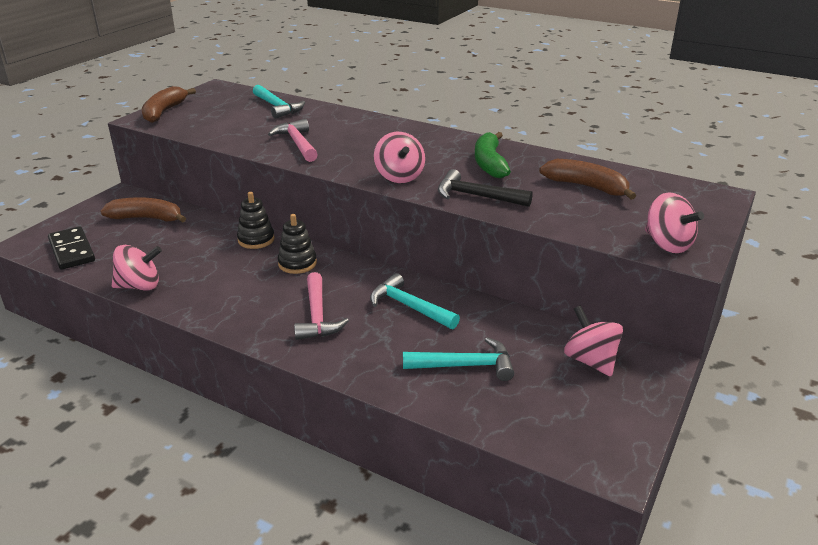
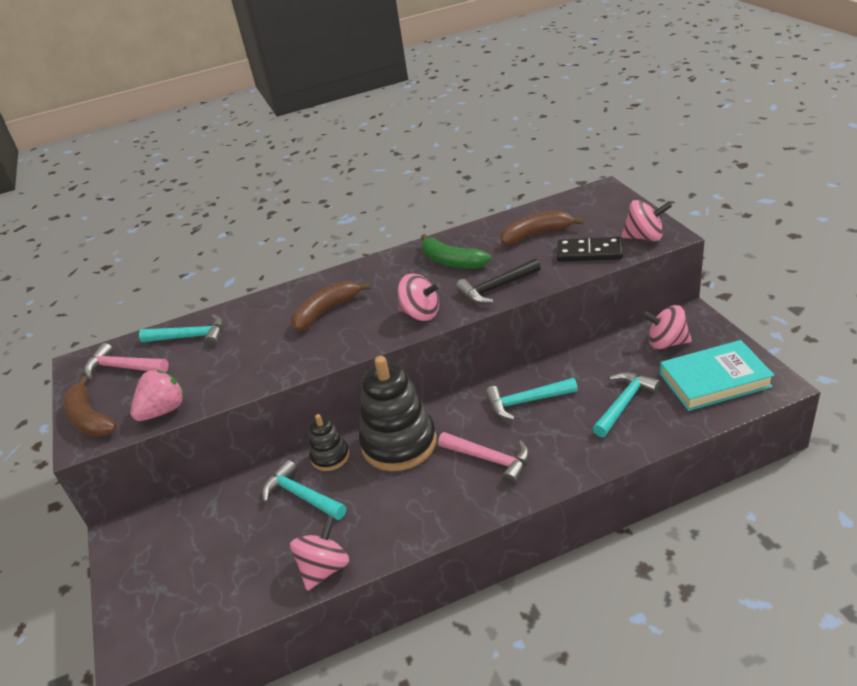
camera: 45 degrees left, 5 degrees up
black domino [48,226,95,269] -> black domino moved to [557,237,623,262]
brown banana [101,197,186,223] -> brown banana moved to [291,281,370,331]
pink hammer [268,119,318,162] -> pink hammer moved to [84,343,169,379]
black stacking toy [278,214,317,274] -> black stacking toy [359,356,437,471], size x1.95
none -> pink strawberry [130,370,185,421]
none -> turquoise hammer [262,460,346,520]
none -> turquoise book [660,340,775,411]

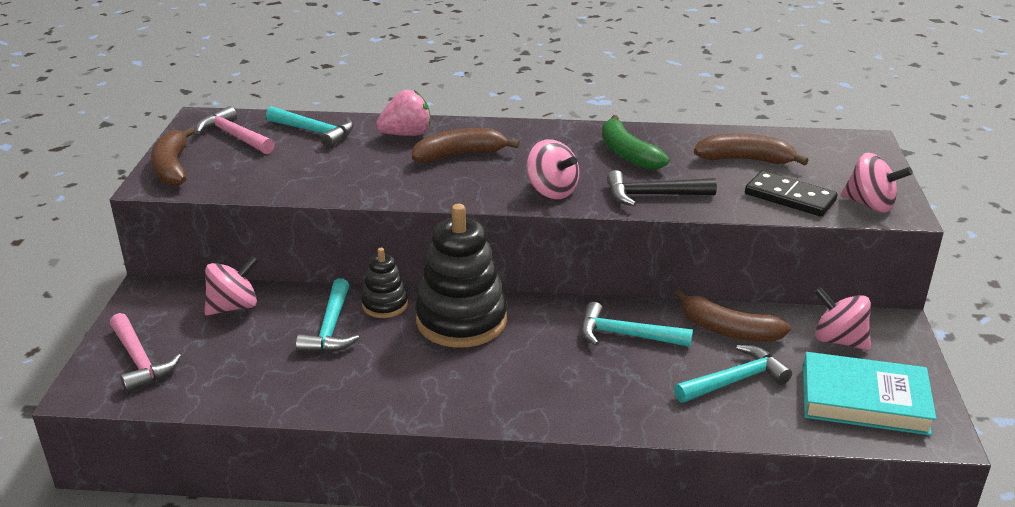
camera: 20 degrees right, 5 degrees down
pink strawberry [130,370,185,421] -> pink strawberry moved to [376,90,431,136]
turquoise hammer [262,460,346,520] -> turquoise hammer turned 150 degrees counterclockwise [296,278,359,353]
pink spinning top [290,516,349,591] -> pink spinning top moved to [204,256,259,316]
pink hammer [438,432,530,485] -> pink hammer moved to [110,313,181,393]
none -> brown banana [675,289,791,342]

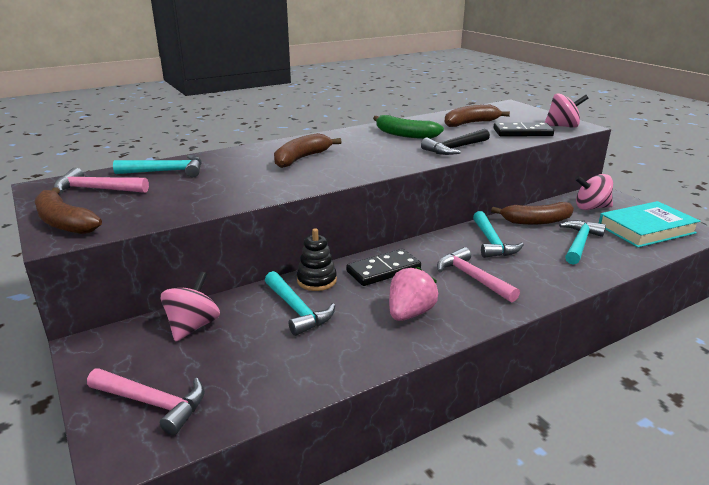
camera: 35 degrees left, 5 degrees down
pink strawberry [376,90,431,136] -> pink strawberry moved to [389,267,438,321]
black stacking toy [415,204,507,348] -> black domino [346,249,421,286]
pink spinning top [526,139,579,199] -> none
turquoise hammer [581,302,693,347] -> turquoise hammer turned 75 degrees counterclockwise [473,211,524,258]
none -> pink hammer [437,247,520,302]

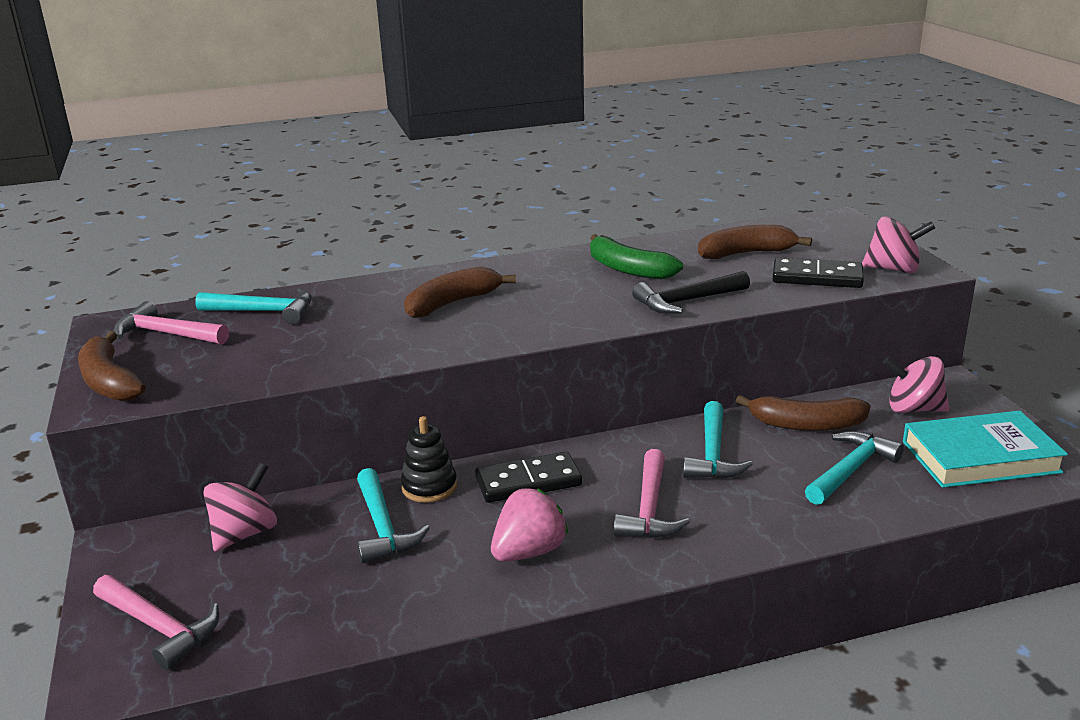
camera: 15 degrees right, 0 degrees up
pink hammer [437,247,520,302] -> pink hammer turned 150 degrees counterclockwise [614,449,690,538]

